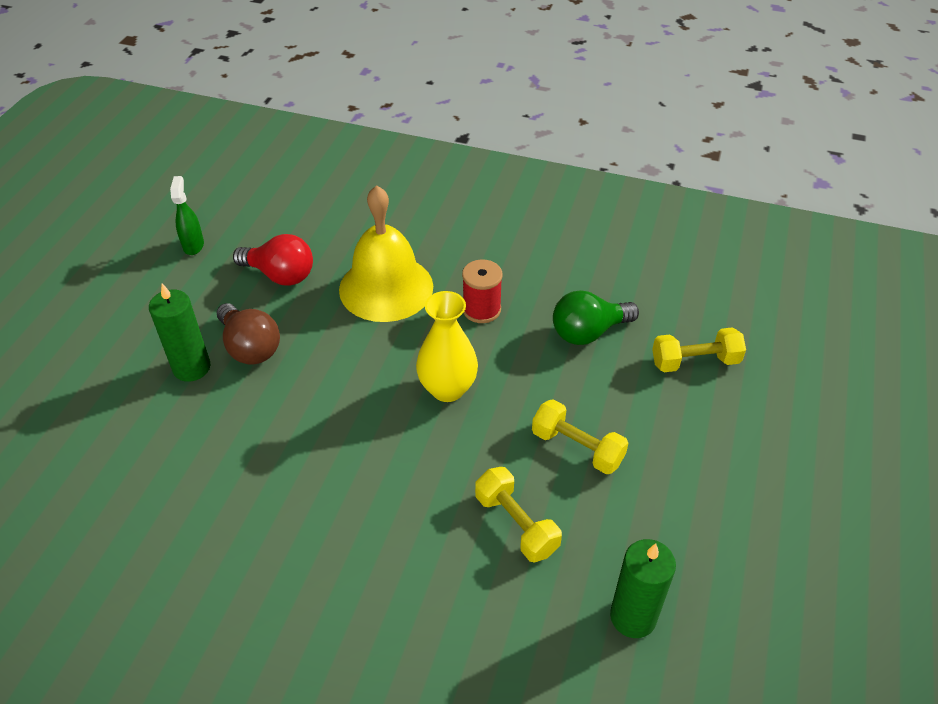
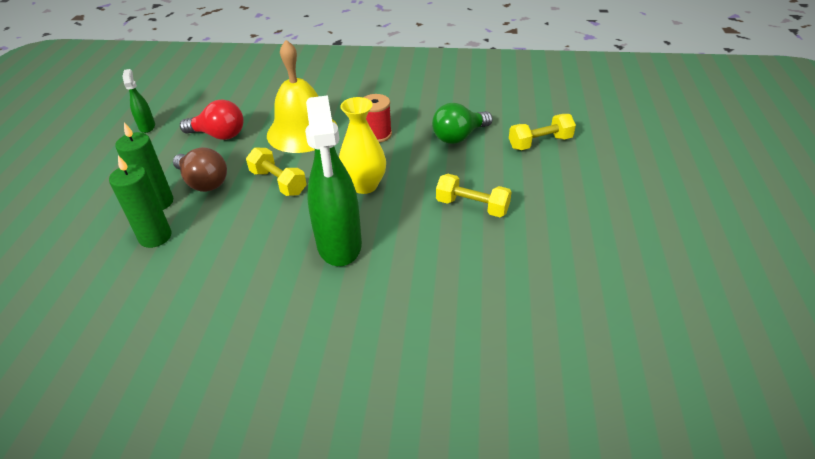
camera: 10 degrees left, 5 degrees down
yellow dumbbell [475,467,562,562] -> yellow dumbbell moved to [246,147,307,196]
green candle [610,539,676,638] -> green candle moved to [109,155,172,248]
none -> green spray bottle [305,95,362,266]

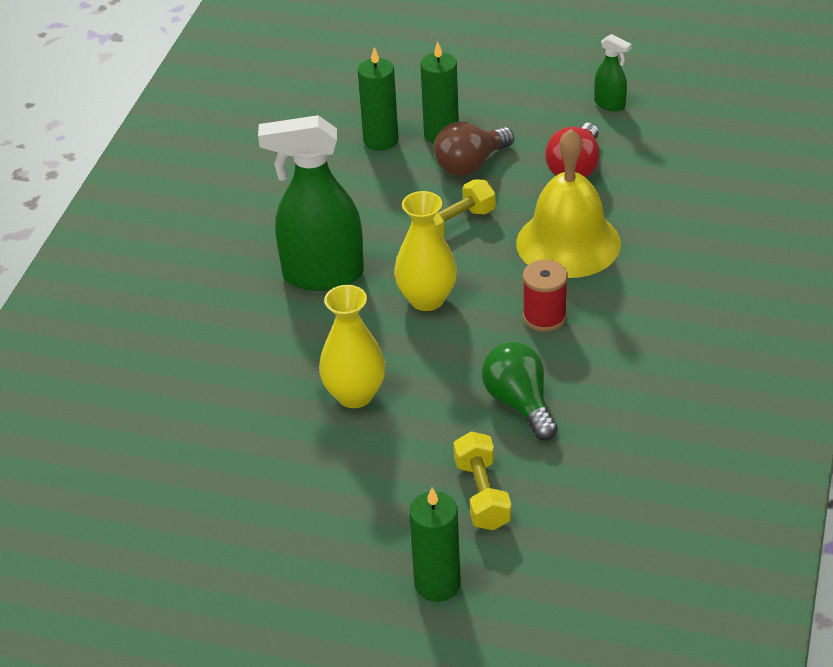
camera: 100 degrees right, 0 degrees up
green spray bottle [122,69,155,133] -> green spray bottle turned 45 degrees clockwise [594,34,632,111]
yellow dumbbell [436,174,512,217] -> yellow vase [319,285,386,408]
none -> green candle [409,488,461,602]

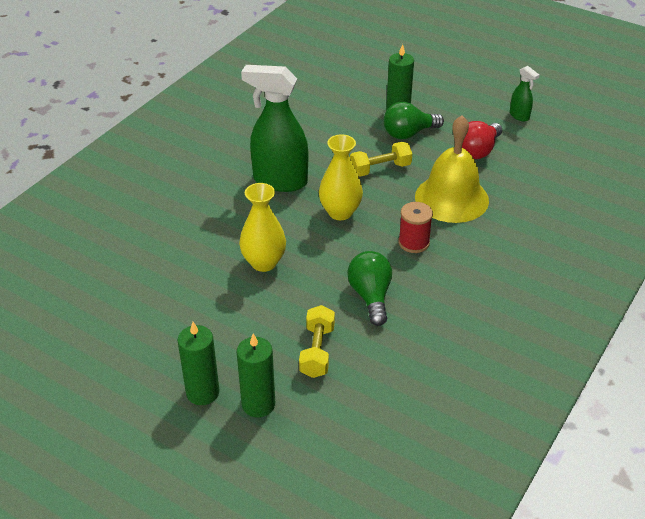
camera: 15 degrees right, 0 degrees up
green candle [358,47,399,151] -> green candle moved to [178,322,219,405]
brown light bulb [434,122,514,176] -> green light bulb [384,102,444,139]

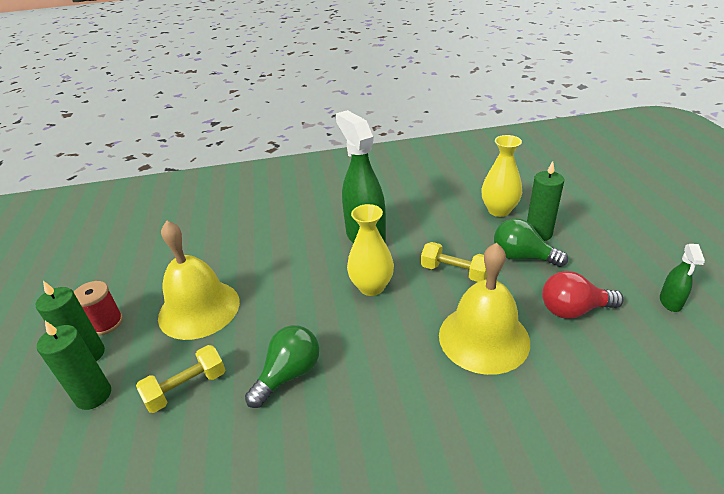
camera: 50 degrees right, 5 degrees down
yellow vase [239,183,286,272] -> yellow vase moved to [481,135,522,217]
red spool [398,202,433,253] -> red spool moved to [74,281,123,335]
none -> yellow bell [158,220,240,340]

